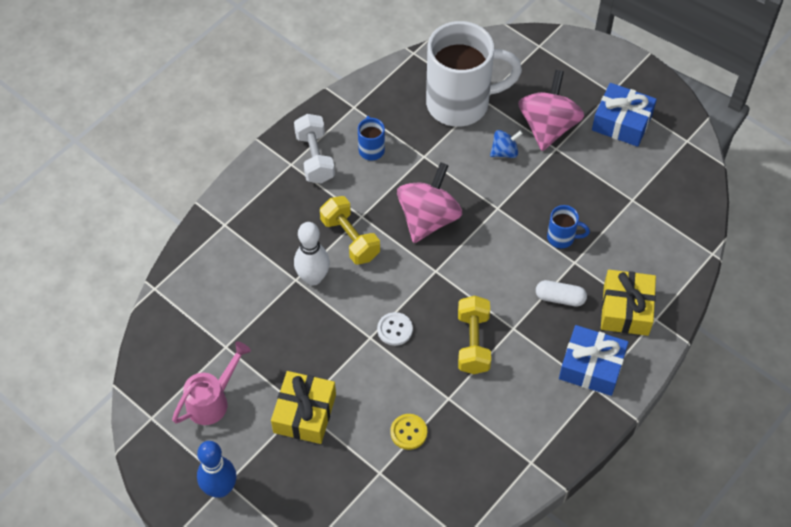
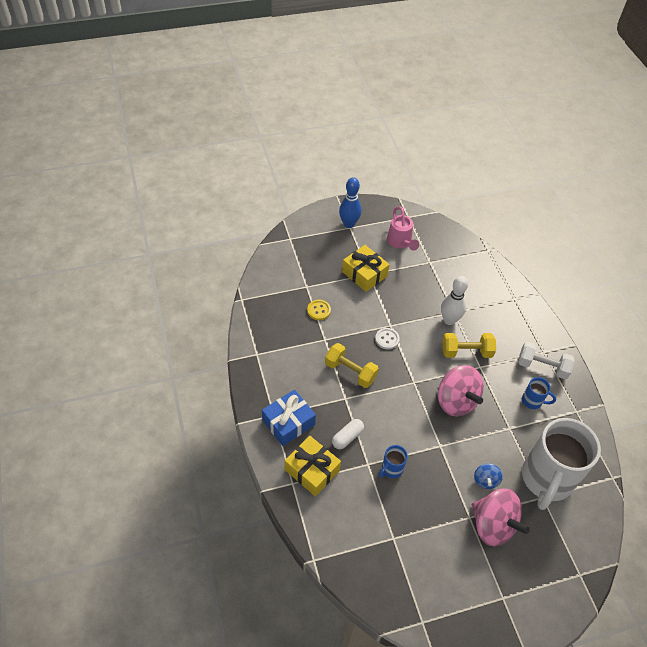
camera: 120 degrees right, 5 degrees down
blue gift [592,83,657,147] -> none

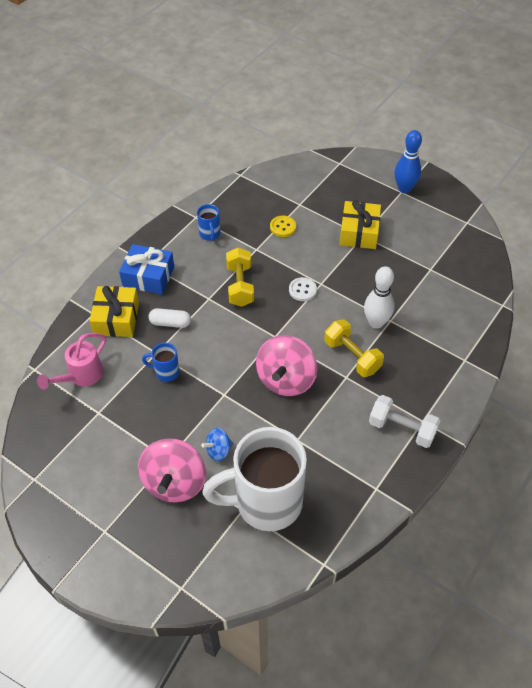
camera: 55 degrees right, 0 degrees up
pink watering can [387,206,419,250] -> pink watering can moved to [37,333,106,390]
white dumbbell [518,341,575,379] -> white dumbbell turned 45 degrees counterclockwise [369,395,440,448]
blue mug [522,377,556,409] -> blue mug moved to [197,204,221,241]

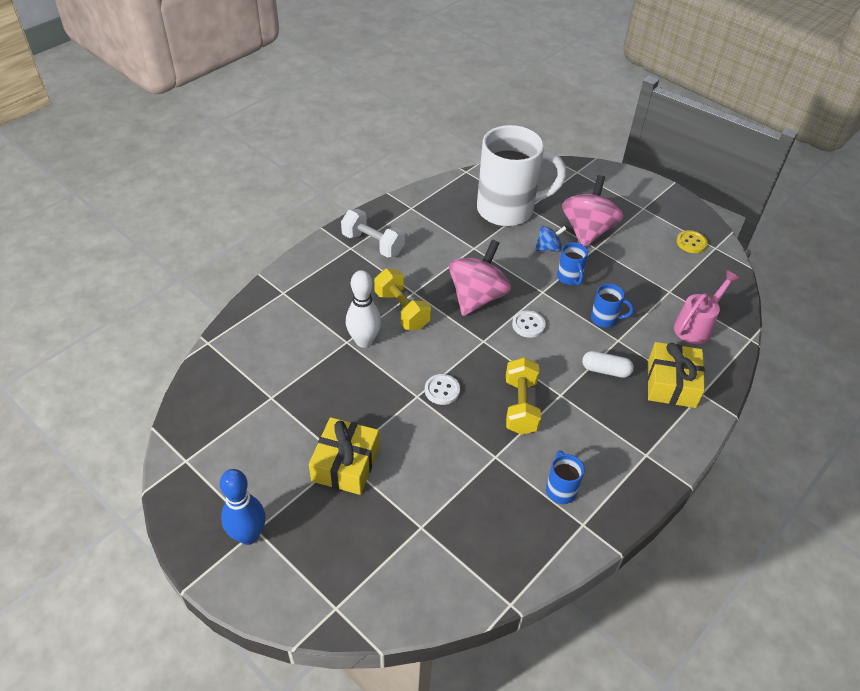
camera: 175 degrees left, 5 degrees down
blue gift [119,244,174,294] -> none
yellow button [270,216,296,237] -> yellow button moved to [677,230,708,253]
none -> white button [512,310,546,338]
none -> blue mug [557,242,588,285]

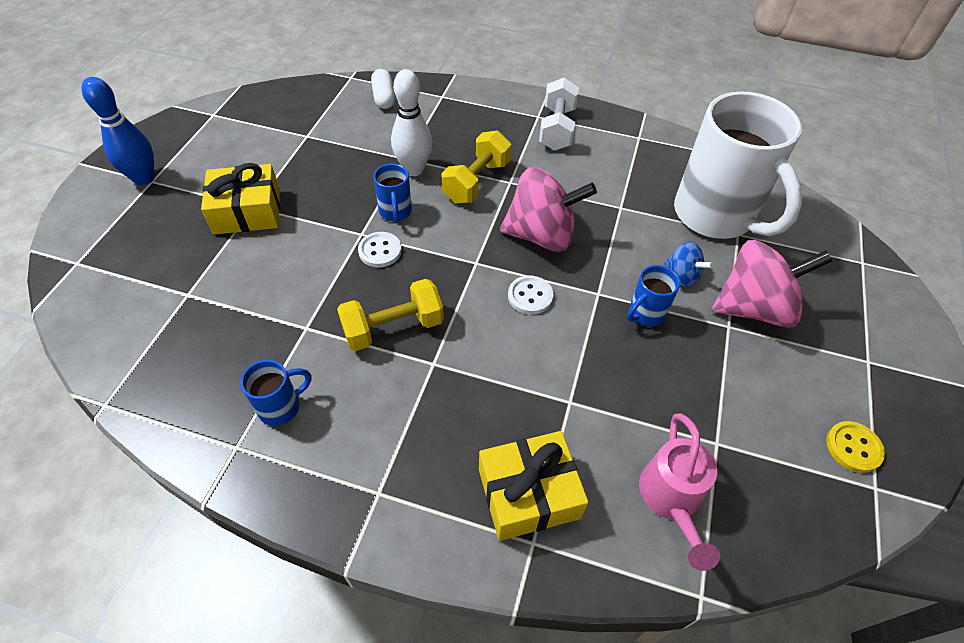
camera: 65 degrees right, 5 degrees up
white capsule [582,351,634,378] -> white capsule moved to [371,69,395,109]
blue mug [591,283,634,328] -> blue mug moved to [373,164,412,222]
pink watering can [674,270,740,344] -> pink watering can turned 75 degrees clockwise [639,413,720,571]

